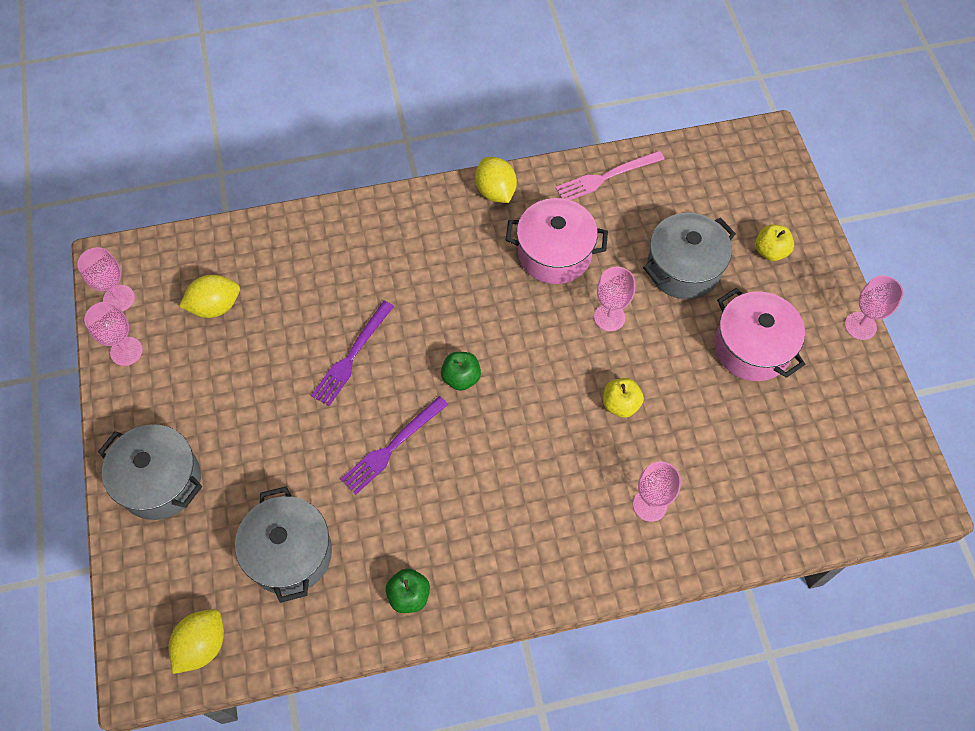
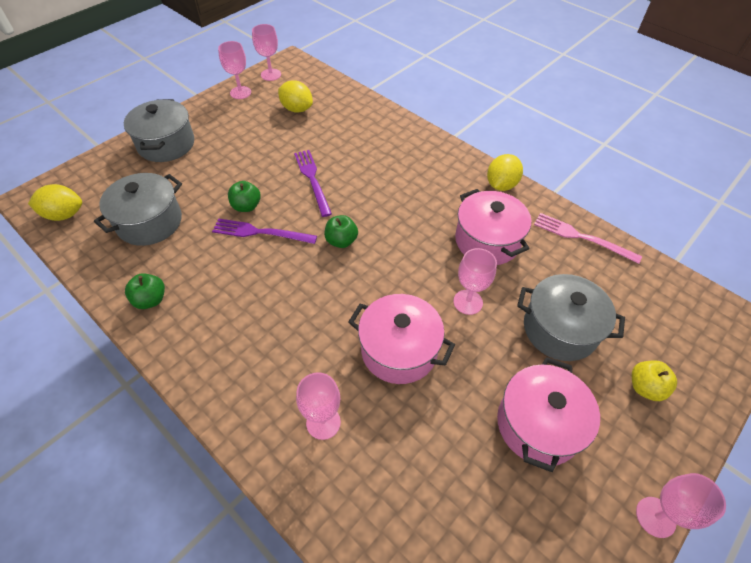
camera: 55 degrees right, 10 degrees down
purple fork [311,301,394,406] -> purple fork turned 75 degrees clockwise [294,150,332,217]
yellow apple [603,378,644,418] -> pink pot [348,294,455,384]
none -> green apple [228,181,261,212]

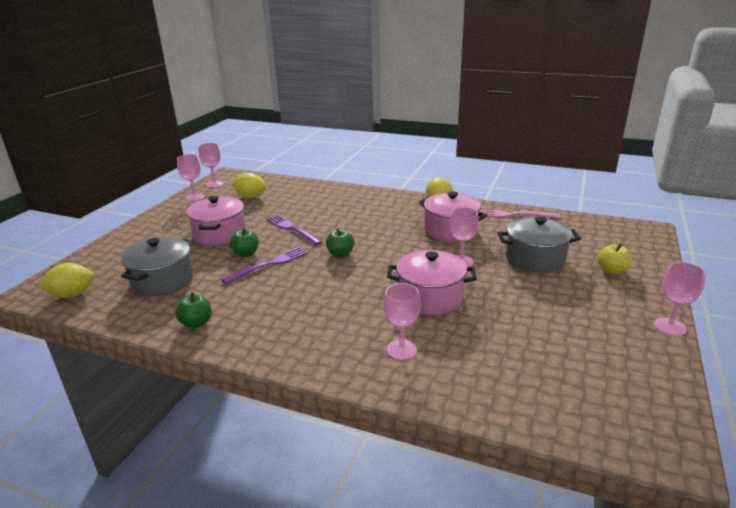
camera: 20 degrees left, 25 degrees down
grey pot [124,99,194,162] -> none
purple fork [212,218,317,244] -> purple fork turned 150 degrees clockwise [221,247,308,284]
pink pot [497,357,600,472] -> pink pot moved to [186,196,246,245]

